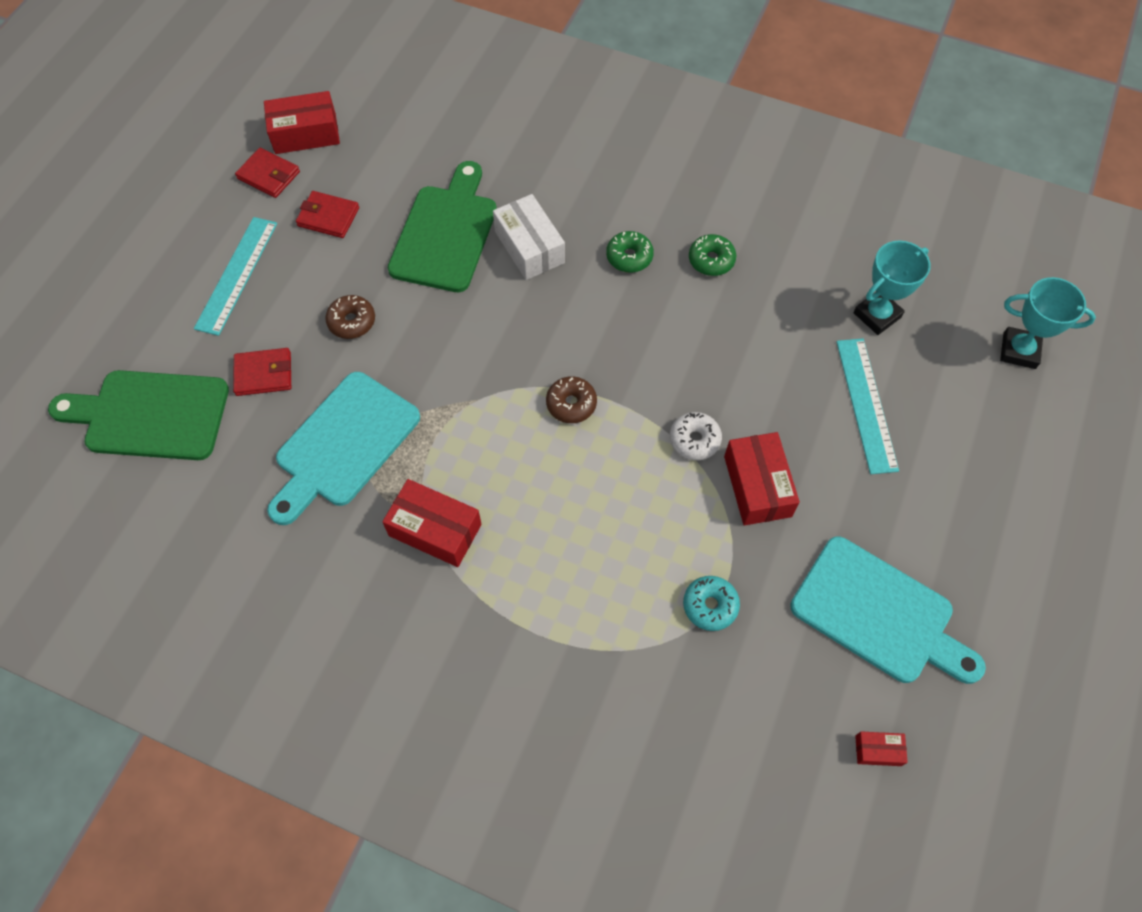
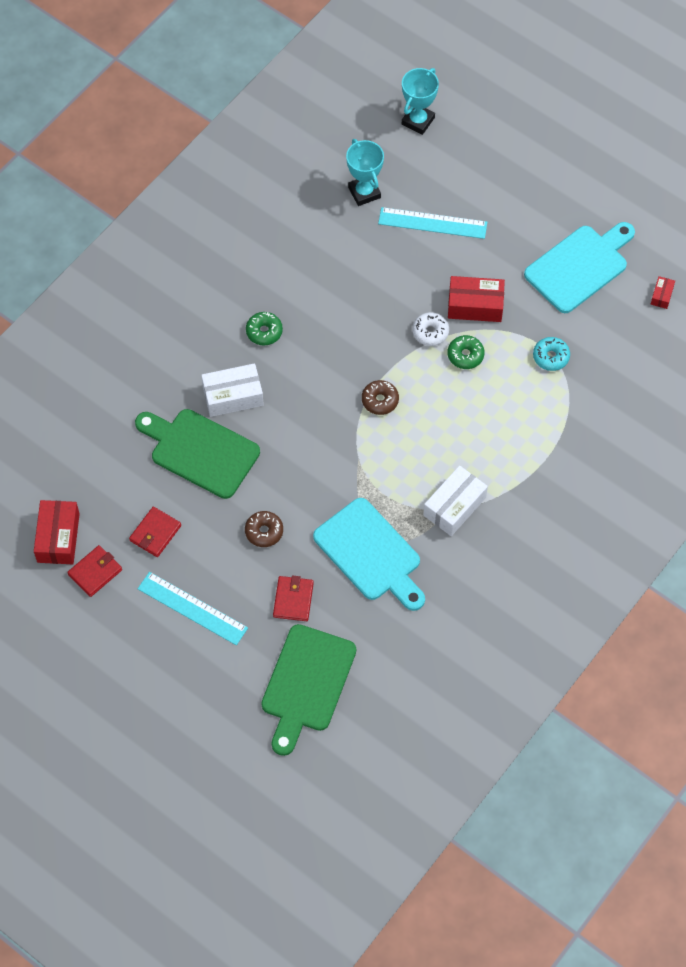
camera: 75 degrees left, 0 degrees up
red box [382,479,482,567] -> white box [423,466,488,536]
green donut [689,234,736,276] -> green donut moved to [448,335,485,369]

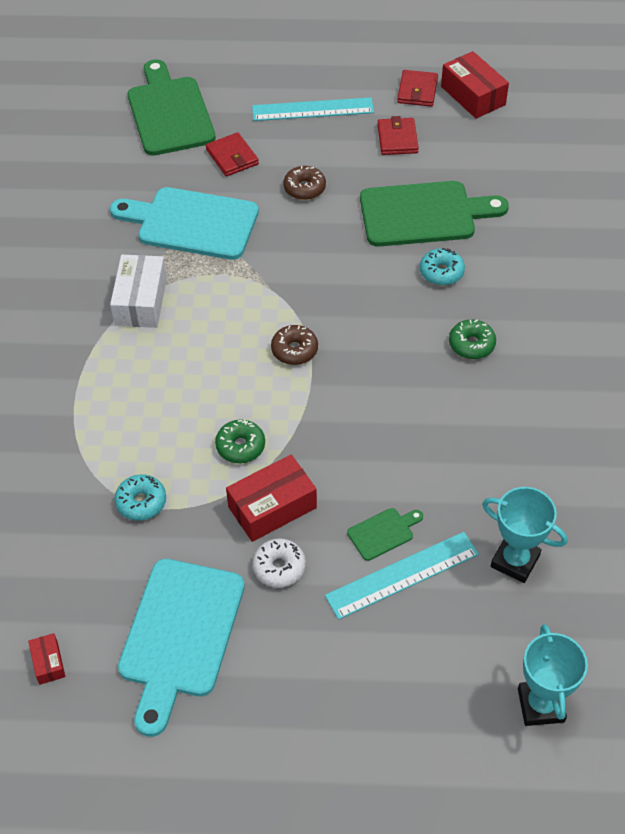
camera: 145 degrees right, 10 degrees down
white box [201,363,264,417] -> turquoise donut [420,248,465,286]
white donut [412,312,449,346] -> white donut moved to [253,538,306,588]
none -> green cutting board [347,508,423,561]

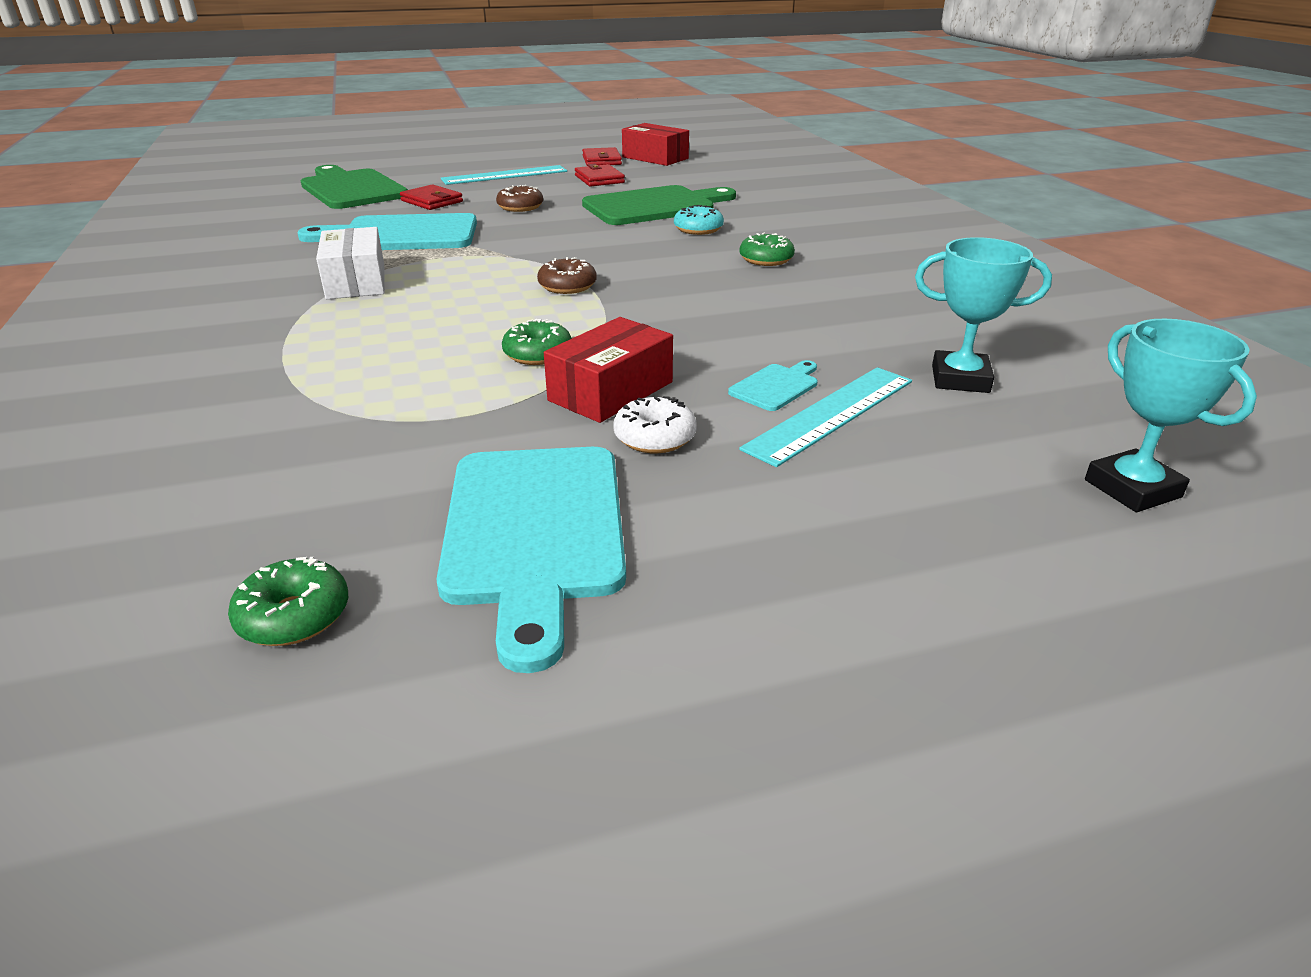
camera: 20 degrees left, 20 degrees down
red box [28,633,65,685] -> green donut [228,557,348,646]
turquoise donut [115,474,166,521] -> none
green cutting board [347,508,423,561] -> turquoise cutting board [728,360,818,411]

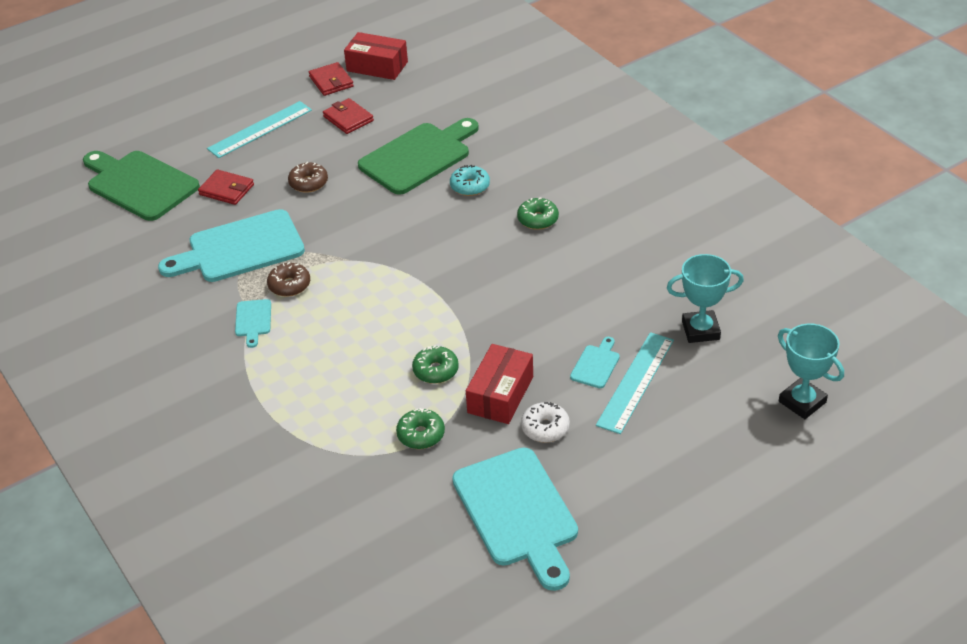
camera: 15 degrees left, 10 degrees up
green donut [228,557,348,646] -> green donut moved to [396,408,445,449]
white box [316,227,385,299] -> turquoise cutting board [235,299,271,348]
brown donut [537,257,597,294] -> brown donut moved to [267,262,310,297]

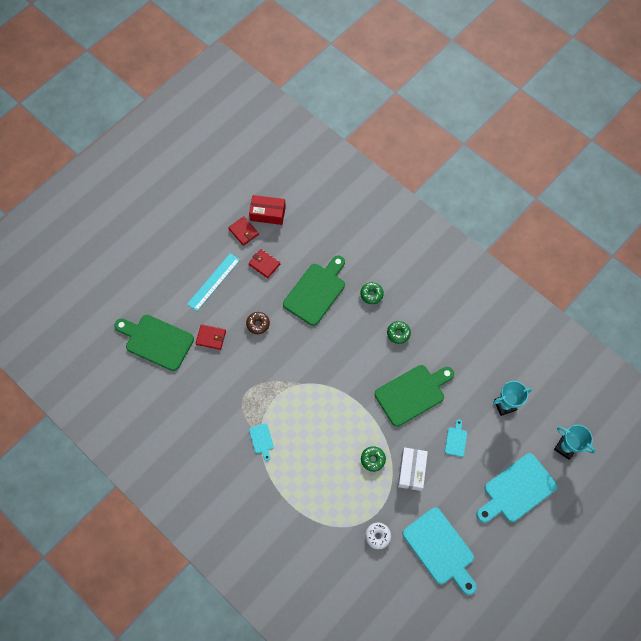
camera: 15 degrees left, 25 degrees up
turquoise cutting board [158,209,305,282] -> turquoise cutting board moved to [476,453,557,523]
brown donut [267,262,310,297] -> none
green donut [396,408,445,449] -> green donut moved to [360,282,384,304]
turquoise donut [450,165,490,196] -> none
red box [466,344,533,424] -> white box [398,447,428,491]
white donut [521,402,570,442] -> white donut moved to [365,523,391,549]
turquoise ruler [596,332,674,434] -> none
none -> green cutting board [375,365,454,427]

